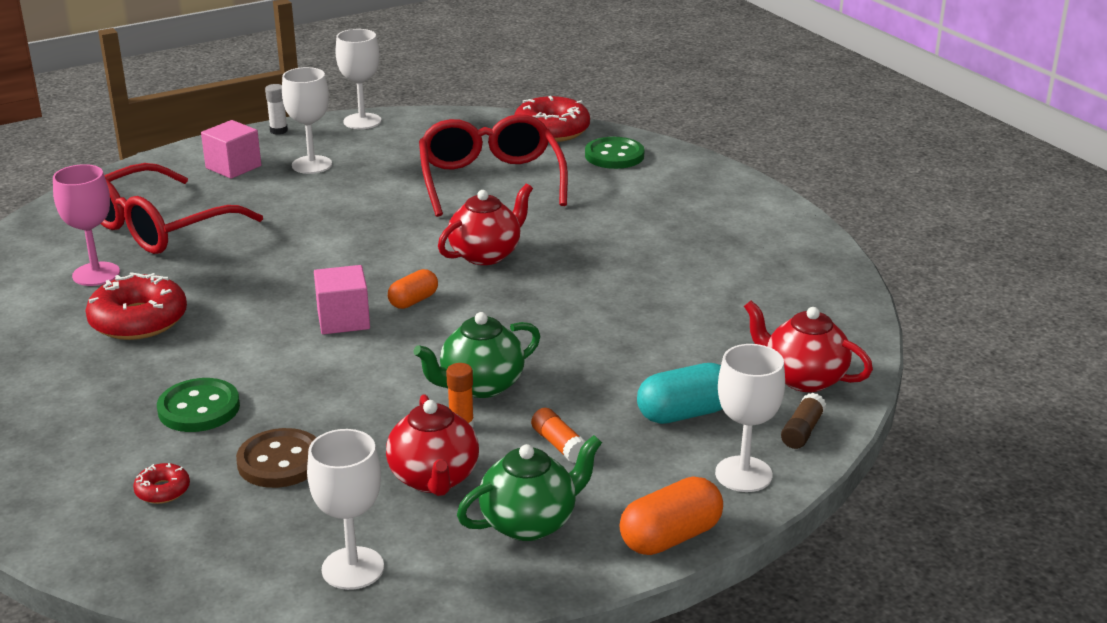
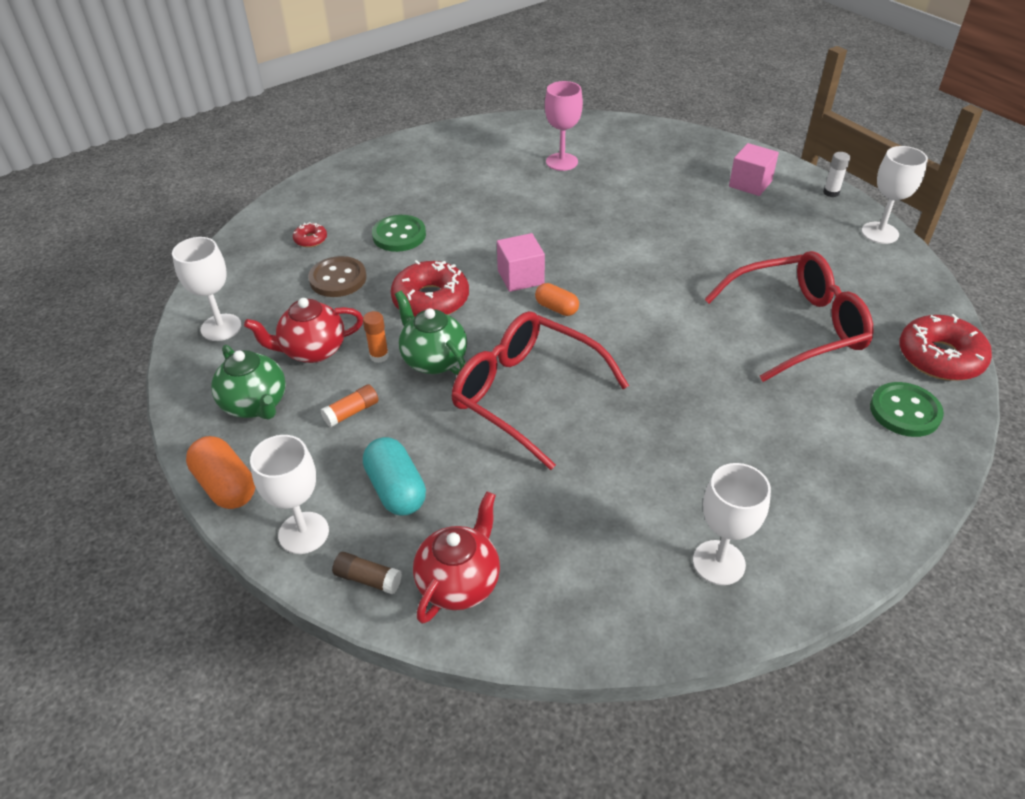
camera: 85 degrees right, 15 degrees up
red donut [85,272,187,340] -> red donut moved to [391,260,469,317]
red glasses [101,163,263,254] -> red glasses moved to [452,311,629,470]
white goblet [282,67,332,174] -> white goblet moved to [693,463,771,585]
red teapot [438,183,533,265] -> none

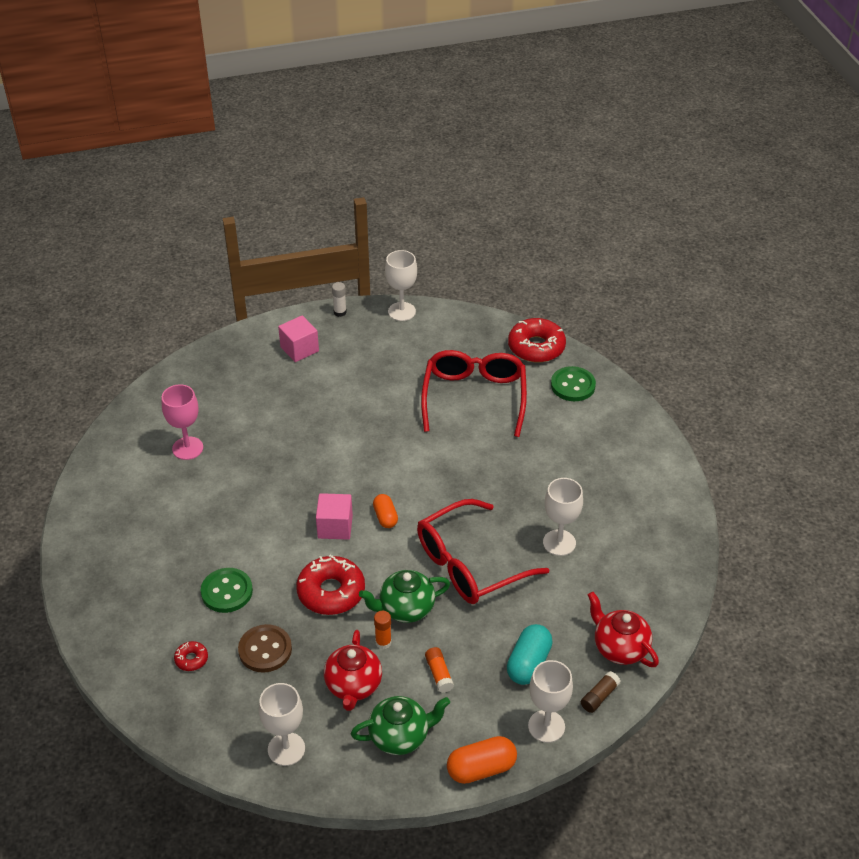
camera: 70 degrees left, 0 degrees up
turquoise capsule [363,437,426,515] -> turquoise capsule turned 60 degrees counterclockwise [507,624,553,685]
orange capsule [535,283,579,316] -> orange capsule turned 75 degrees counterclockwise [373,494,398,528]
white goblet [693,463,771,585] -> white goblet moved to [543,478,583,556]

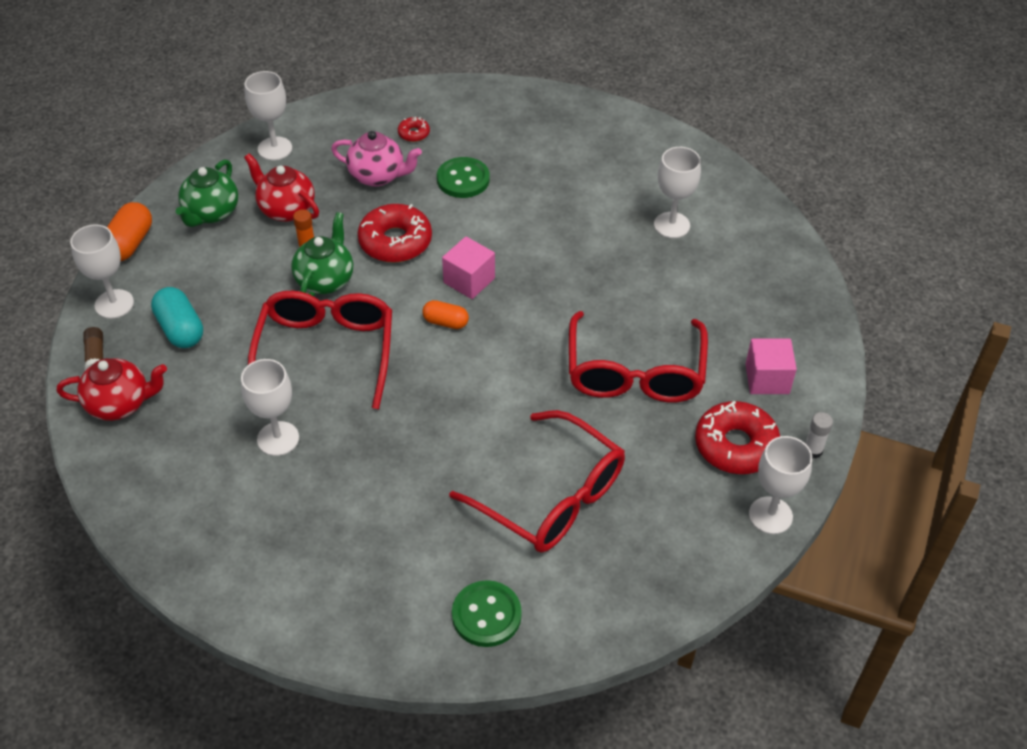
camera: 125 degrees right, 5 degrees up
pink goblet [162,384,203,460] -> white goblet [654,147,701,238]
brown button [238,624,292,673] -> pink teapot [331,131,422,187]
orange glue stick [425,647,454,693] -> none
red donut [508,318,566,363] -> red donut moved to [695,401,780,474]
none -> red glasses [569,311,708,403]

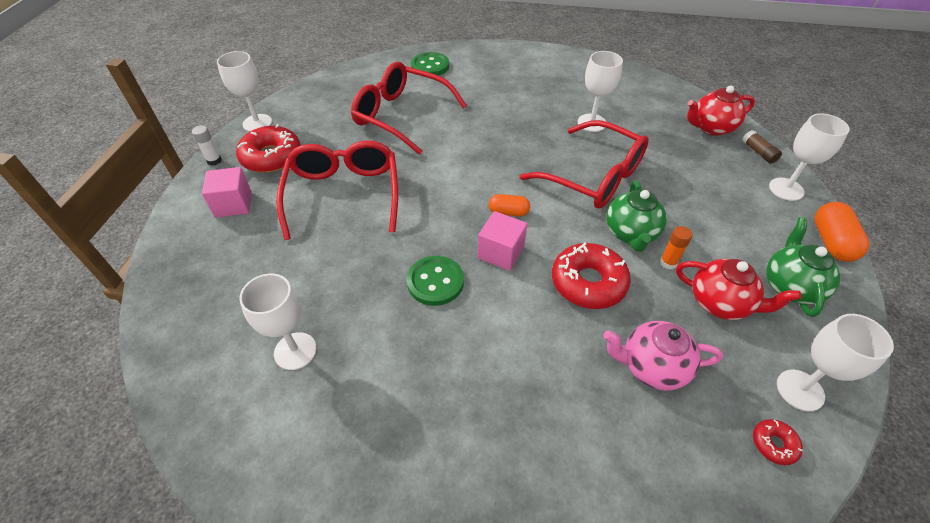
camera: 170 degrees right, 0 degrees up
turquoise capsule [151,287,203,348] -> none
red glasses [248,291,392,409] -> red glasses turned 45 degrees counterclockwise [520,120,649,209]
red donut [398,117,430,142] -> red donut moved to [753,419,803,465]
green button [437,157,490,198] -> green button moved to [407,256,464,306]

